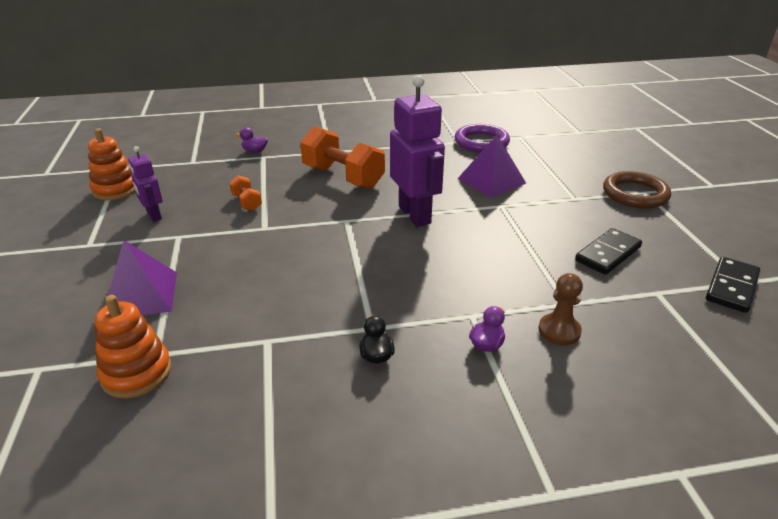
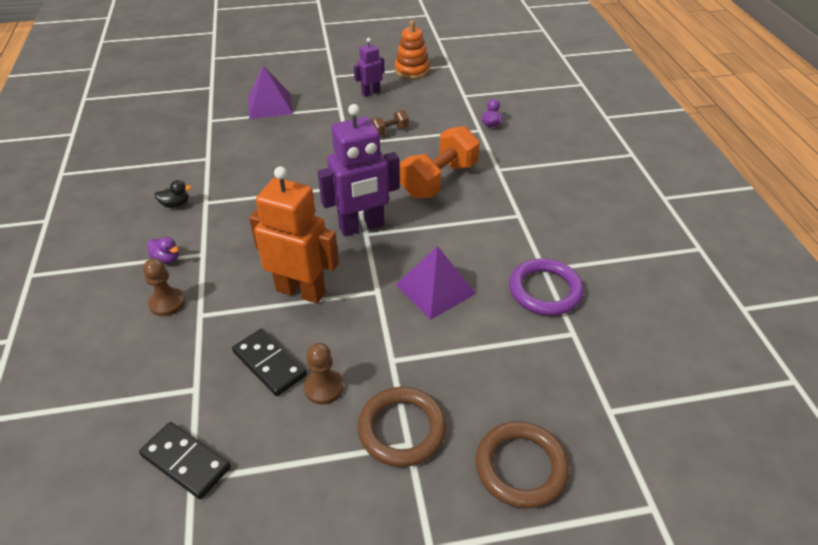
camera: 90 degrees right, 10 degrees up
orange stacking toy [95,295,171,398] -> none
orange dumbbell [229,175,262,211] -> brown dumbbell [371,110,409,135]
none -> orange robot [249,166,339,304]
none -> brown pawn [304,343,343,405]
none -> brown ring [476,421,569,509]

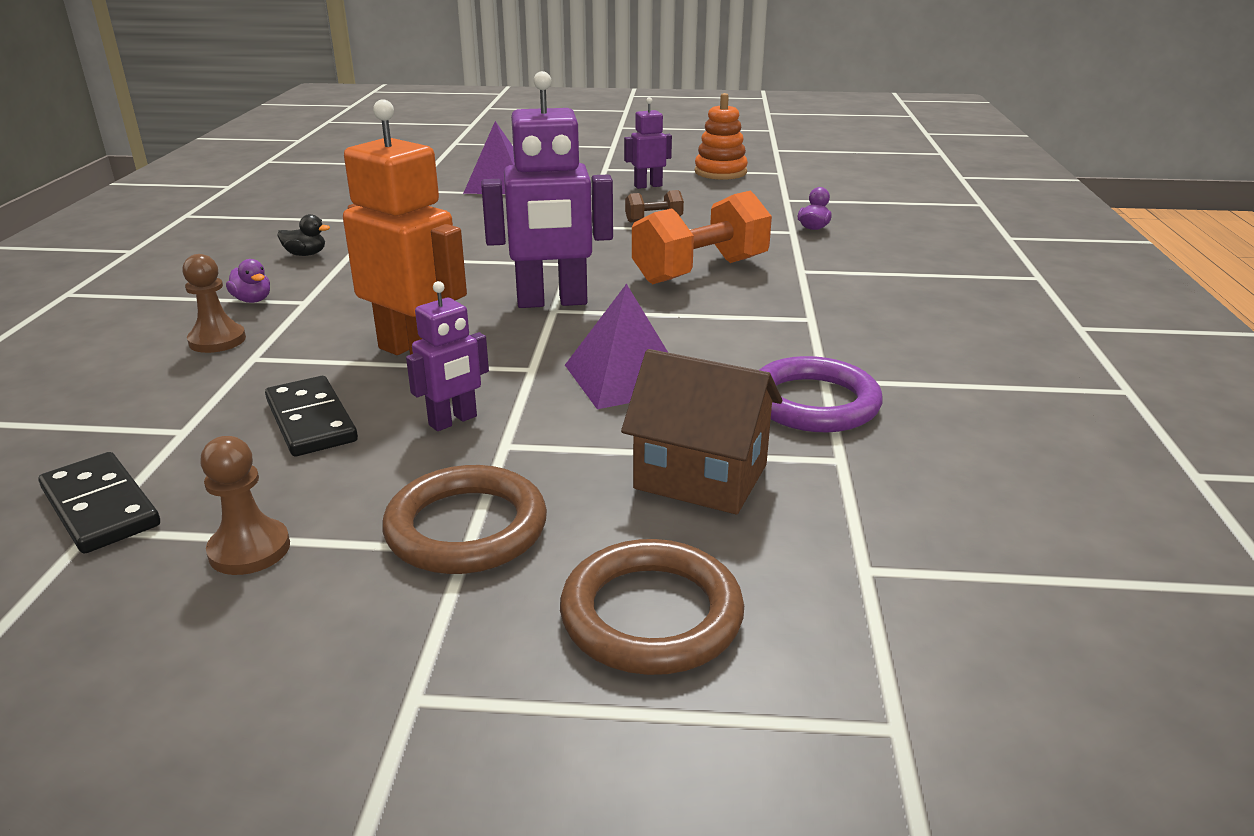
camera: 15 degrees right, 15 degrees down
brown pawn [304,343,343,405] -> brown pawn moved to [200,436,290,575]
none -> purple robot [406,281,489,431]
none -> brown house [621,349,782,514]

